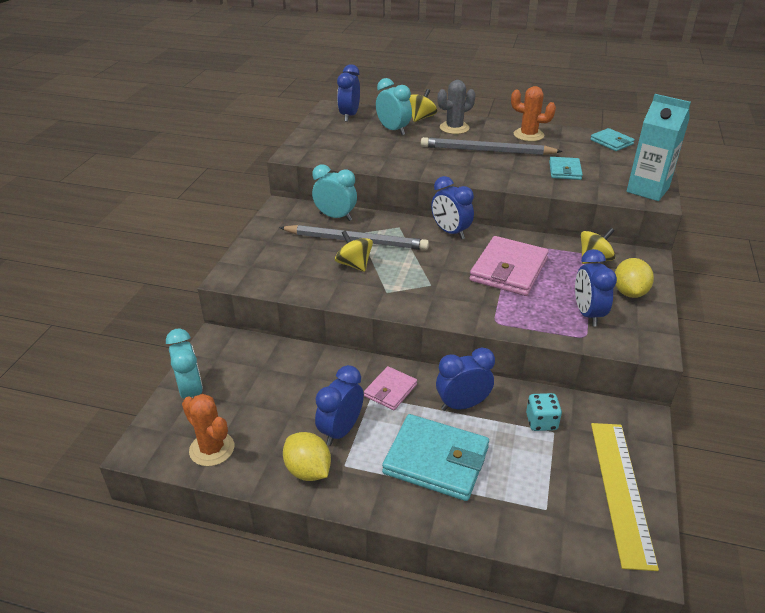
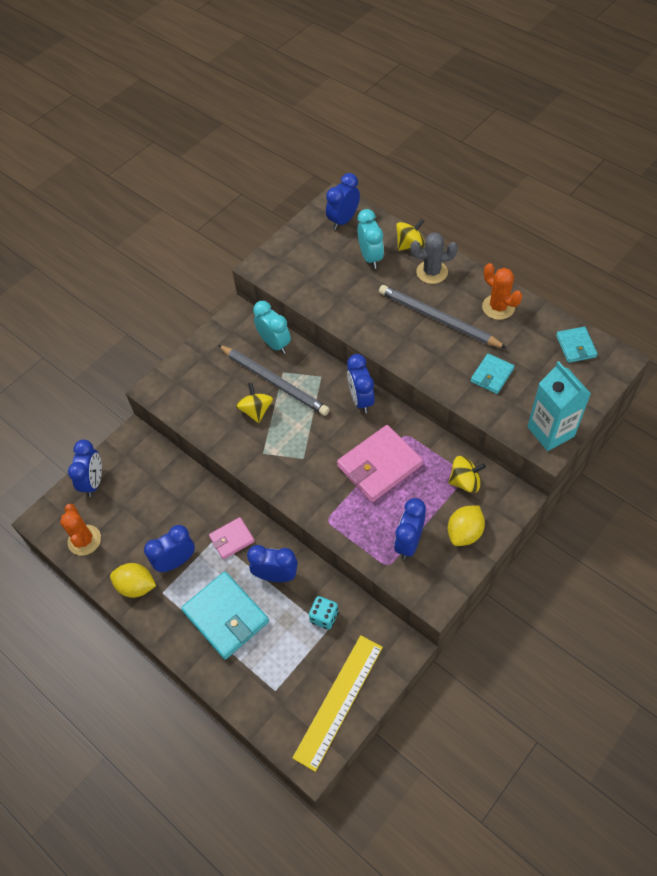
camera: 30 degrees right, 20 degrees up
turquoise clock [166,328,203,399] -> blue clock [68,440,102,497]
yellow lemon [283,432,331,481] -> yellow lemon turned 60 degrees counterclockwise [110,563,156,598]

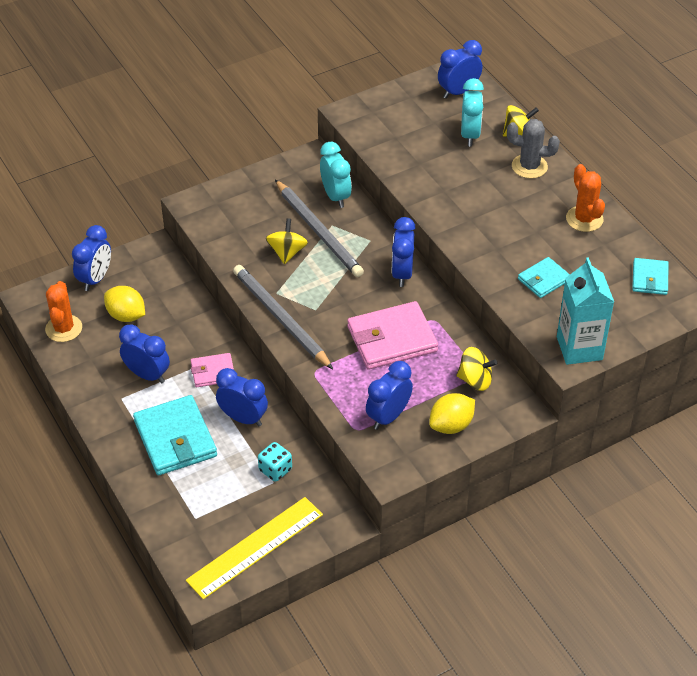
camera: 15 degrees right, 10 degrees down
yellow lemon [110,563,156,598] -> yellow lemon moved to [104,286,145,322]
blue clock [144,525,195,572] -> blue clock turned 45 degrees clockwise [119,324,170,383]
grey pencil [379,285,507,349] -> grey pencil moved to [233,265,333,369]

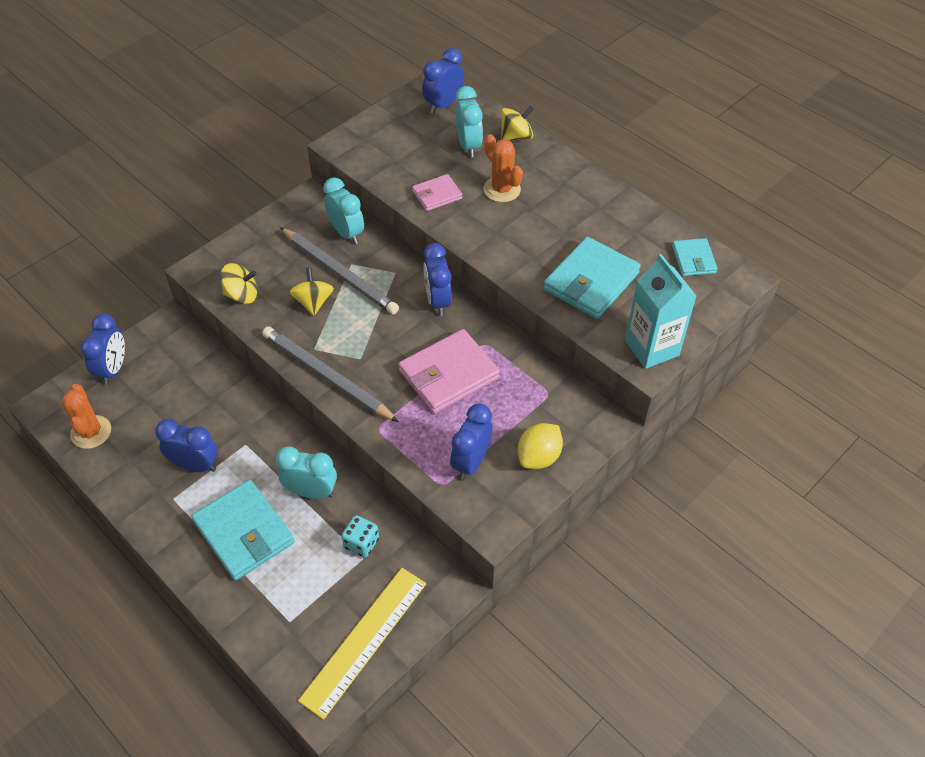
camera: 15 degrees left, 5 degrees up
yellow lemon [104,286,145,322] -> none
pink wallet [191,353,234,387] -> pink wallet moved to [412,174,462,211]
blue clock [216,368,268,426] -> turquoise clock [276,447,337,499]
yellow spinning top [457,347,497,391] -> yellow spinning top moved to [221,263,257,304]
grey cactus [507,119,560,179] -> none
turquoise wallet [518,257,570,298] -> turquoise wallet [543,237,641,319], size x1.82
orange cactus [566,164,605,232] -> orange cactus moved to [483,134,523,202]

